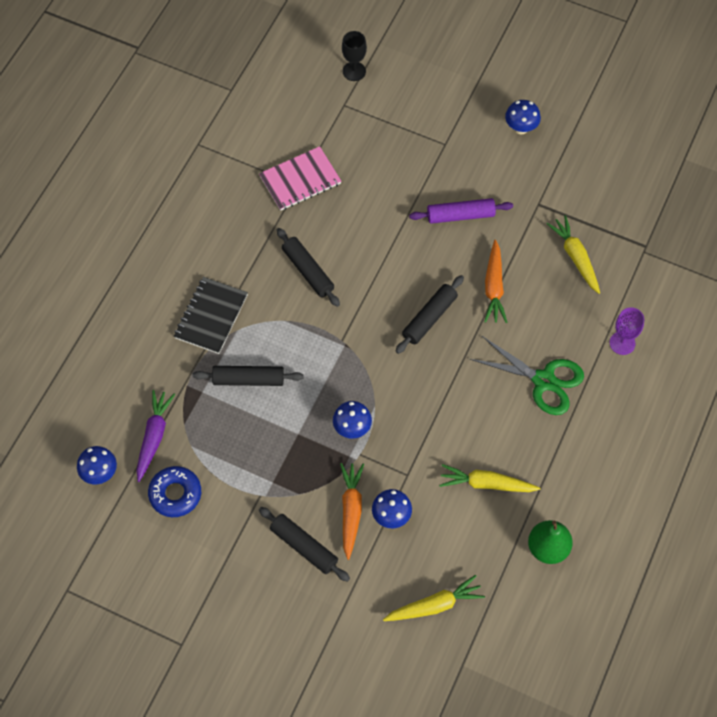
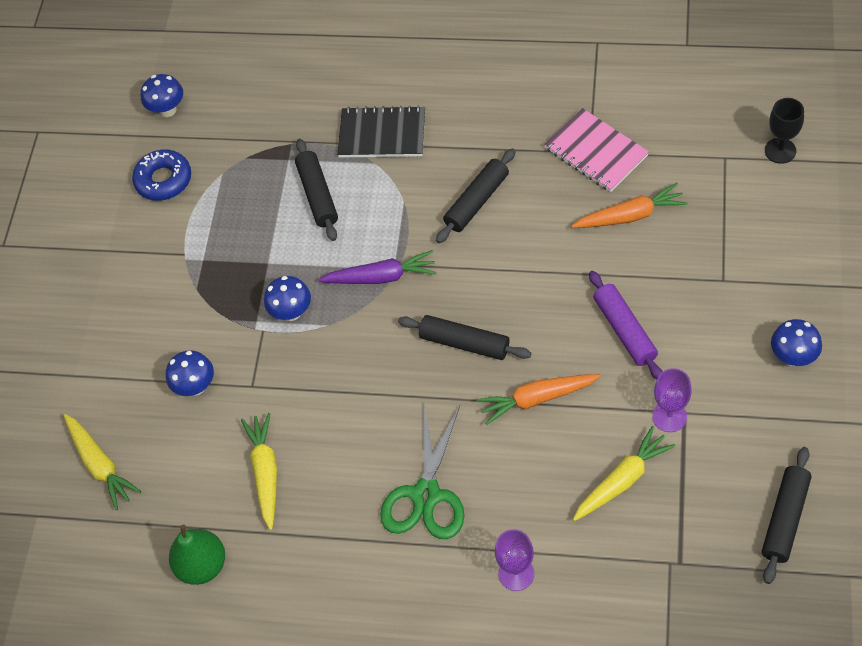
camera: 80 degrees right, 5 degrees down
purple carrot [136,390,175,482] -> purple carrot moved to [318,250,437,284]
black rolling pin [259,507,350,582] -> black rolling pin moved to [762,447,812,584]
orange carrot [340,463,364,560] -> orange carrot moved to [571,183,688,228]
none -> purple goblet [652,368,692,432]

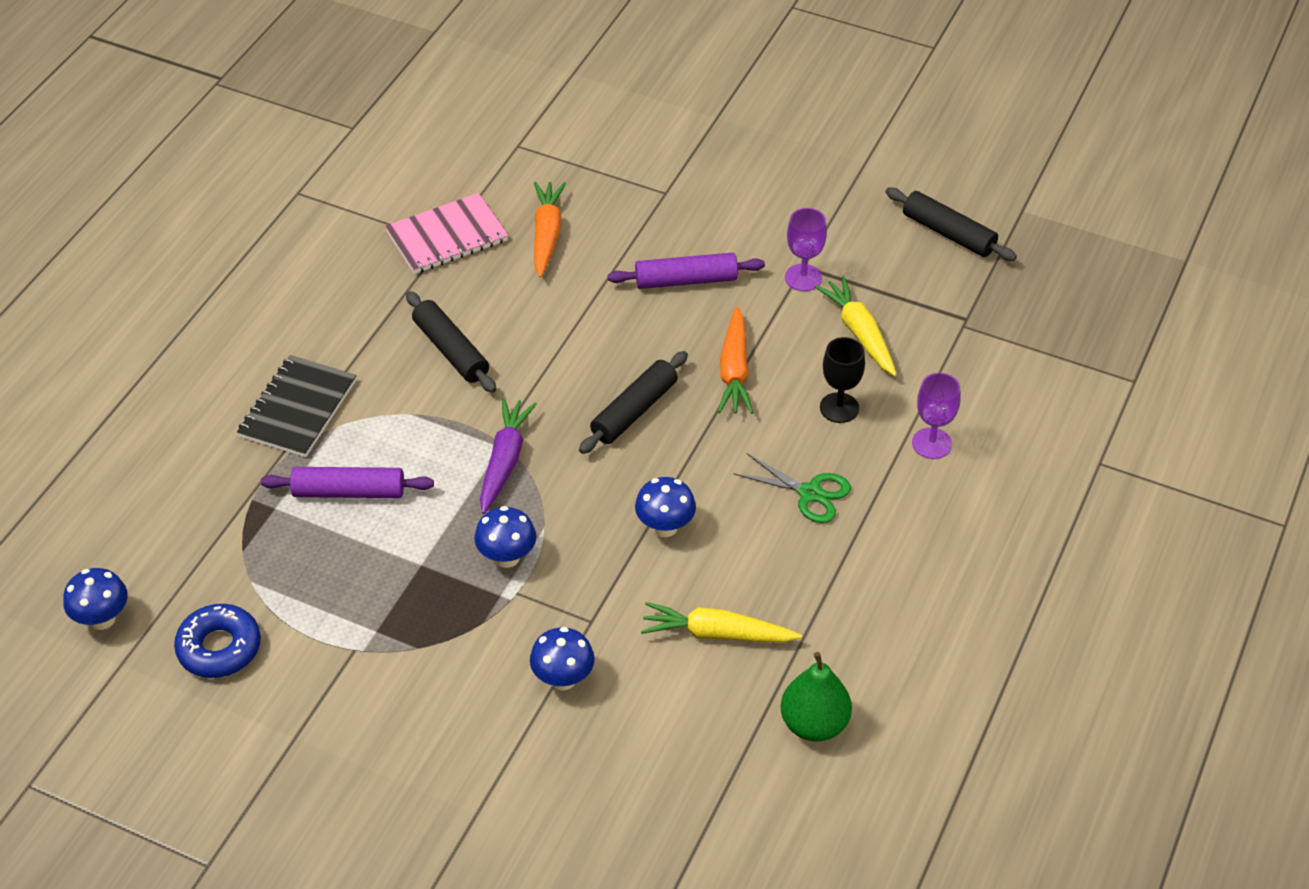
camera: 80 degrees left, 10 degrees down
yellow carrot [64,414,141,510] -> none
black rolling pin [295,139,338,241] -> purple rolling pin [261,467,434,498]
green scissors [380,404,464,539] -> green scissors [734,453,851,523], size x0.66
black goblet [765,98,804,164] -> black goblet moved to [820,337,865,423]
blue mushroom [771,319,822,366] -> blue mushroom moved to [635,477,696,537]

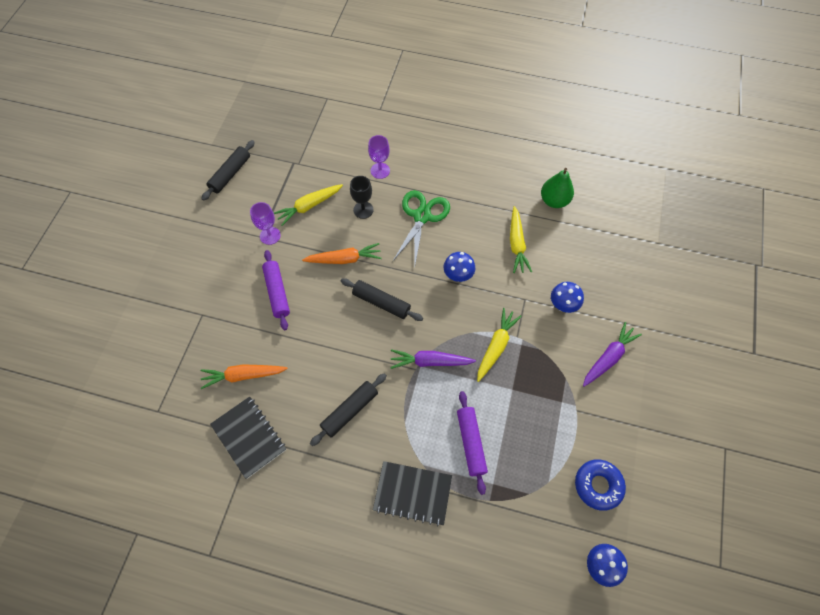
camera: 100 degrees left, 15 degrees up
pink notebook [385,193,508,274] -> black notebook [210,396,286,479]
blue mushroom [474,506,536,568] -> yellow carrot [477,308,522,382]
green scissors [734,453,851,523] -> green scissors [393,190,450,264], size x1.52
none -> purple carrot [583,322,642,387]

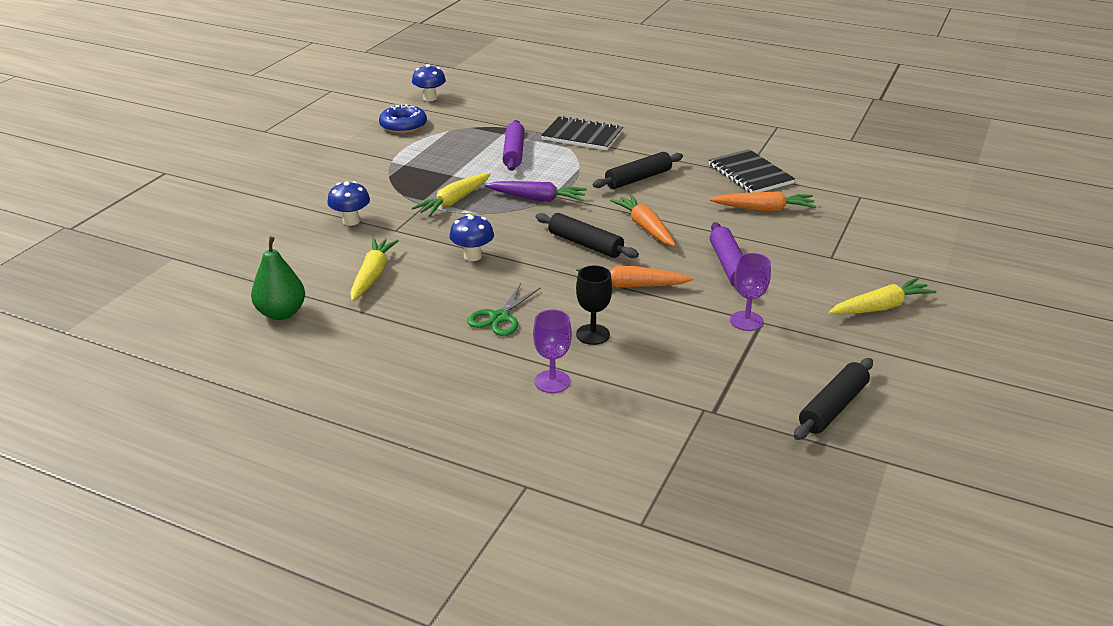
camera: 170 degrees left, 30 degrees down
yellow carrot [274,184,343,226] -> yellow carrot moved to [829,278,937,315]
green scissors [393,190,450,264] -> green scissors [467,283,541,336], size x0.66
purple carrot [583,322,642,387] -> none
none -> orange carrot [610,194,676,247]

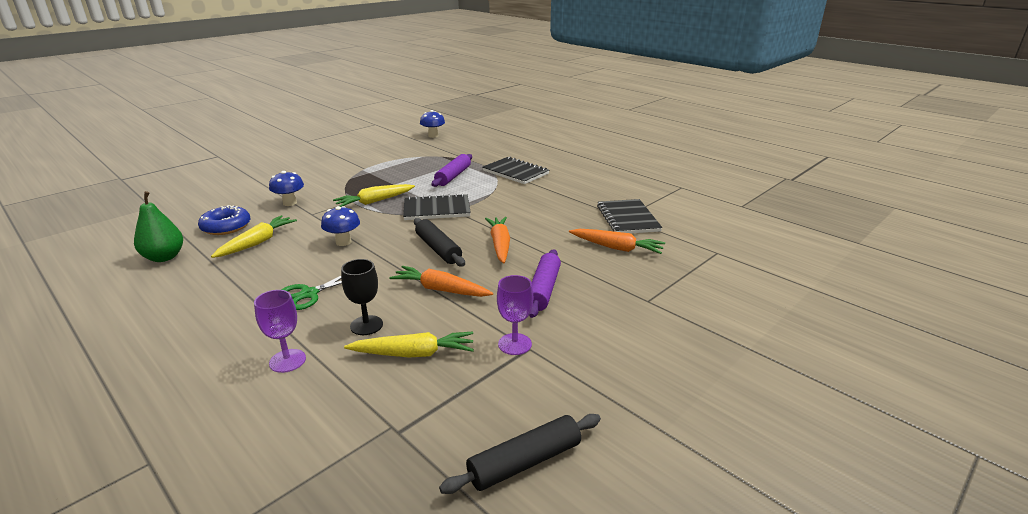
camera: 20 degrees right, 5 degrees down
blue donut [379,104,427,133] -> blue donut moved to [198,205,250,235]
purple carrot [485,181,587,202] -> black notebook [403,193,471,220]
black rolling pin [592,152,683,189] -> none
yellow carrot [829,278,937,315] -> yellow carrot moved to [344,332,474,358]

